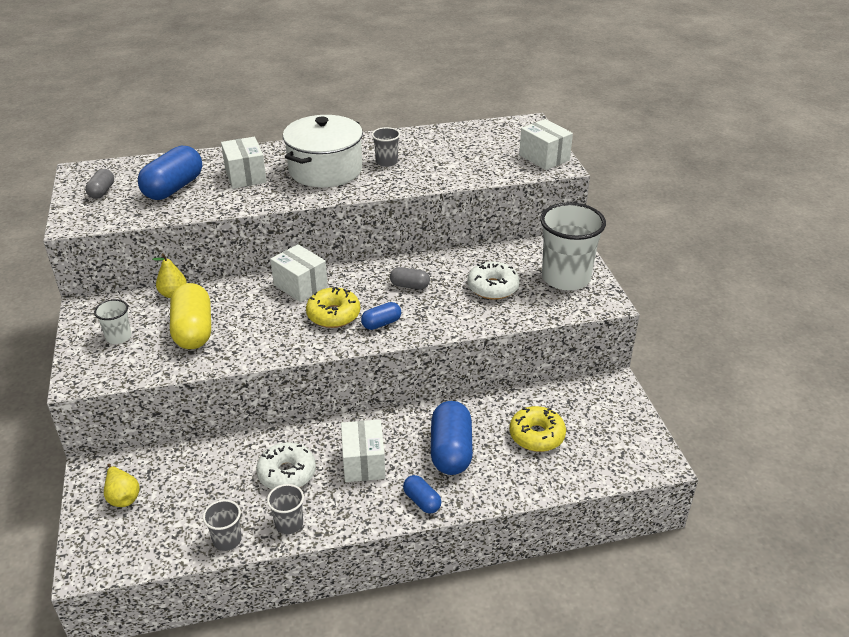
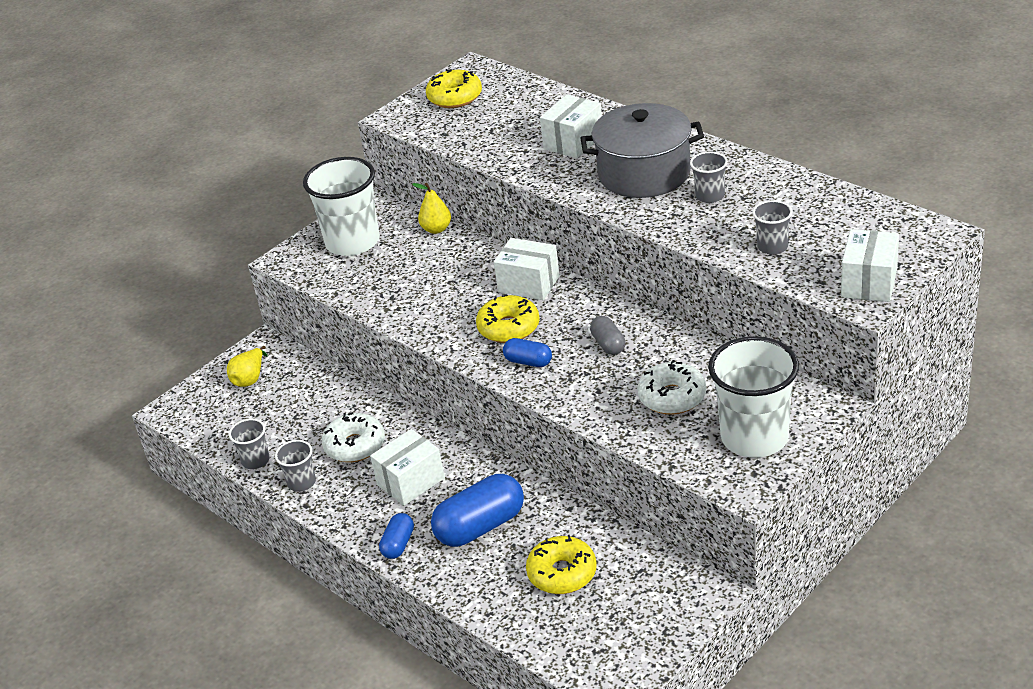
camera: 60 degrees right, 0 degrees up
grey capsule [85,169,114,199] -> yellow donut [426,69,482,108]
white cup [94,299,132,344] -> white cup [303,157,380,256], size x2.10
blue capsule [138,146,202,200] -> none
yellow capsule [170,283,211,349] -> none
white box [270,244,328,302] -> white box turned 75 degrees counterclockwise [494,238,560,300]
white pot [283,115,363,187] -> grey pot [580,103,704,198]
none -> grey cup [753,200,792,255]

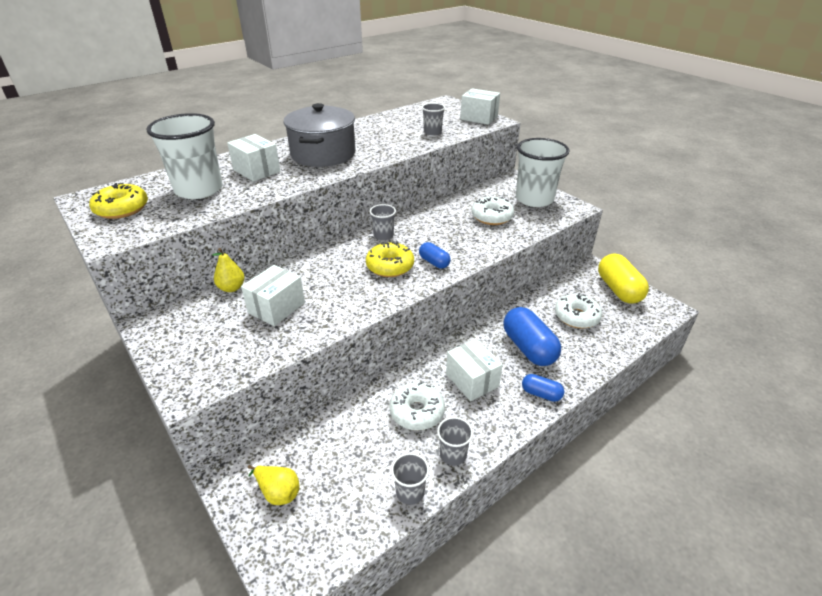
camera: 85 degrees left, 0 degrees up
white cup [303,157,380,256] -> white cup moved to [146,113,223,199]
white box [494,238,560,300] -> white box moved to [241,265,305,326]
blue capsule [503,338,552,367] -> blue capsule turned 75 degrees counterclockwise [419,242,451,269]
yellow donut [526,535,597,594] -> white donut [555,293,602,329]
grey capsule [590,316,625,355] -> none
grey cup [690,152,728,203] -> grey cup moved to [370,204,396,240]
none -> yellow capsule [598,254,649,304]

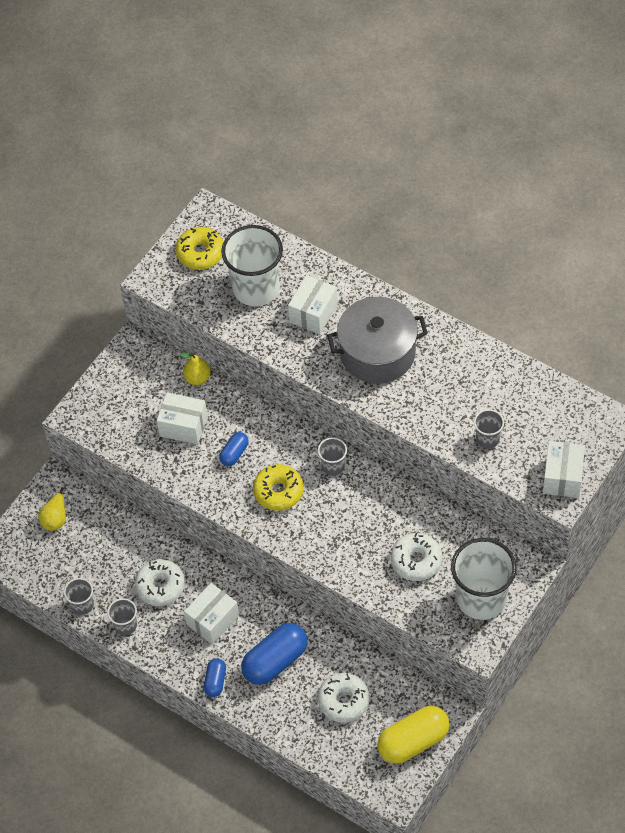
camera: 75 degrees right, 20 degrees up
blue capsule [419,242,451,269] -> blue capsule moved to [219,432,249,466]

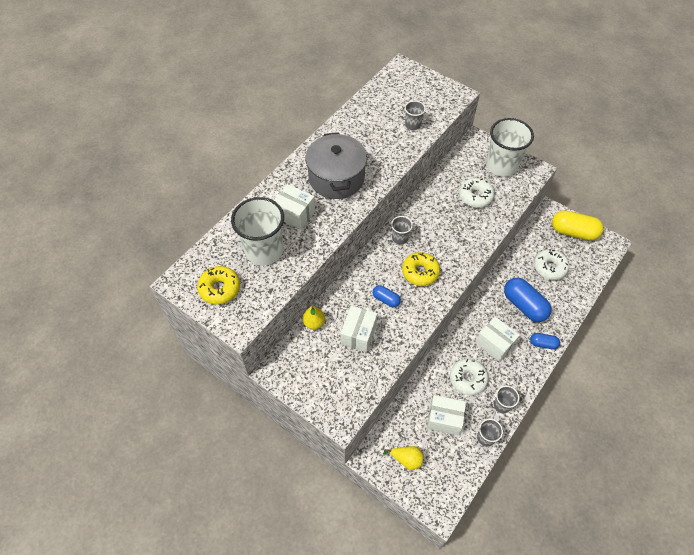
camera: 90 degrees left, 0 degrees up
yellow capsule [377,706,450,764] -> yellow capsule turned 45 degrees counterclockwise [552,210,604,241]
white box [543,441,585,498] -> white box moved to [427,395,466,435]

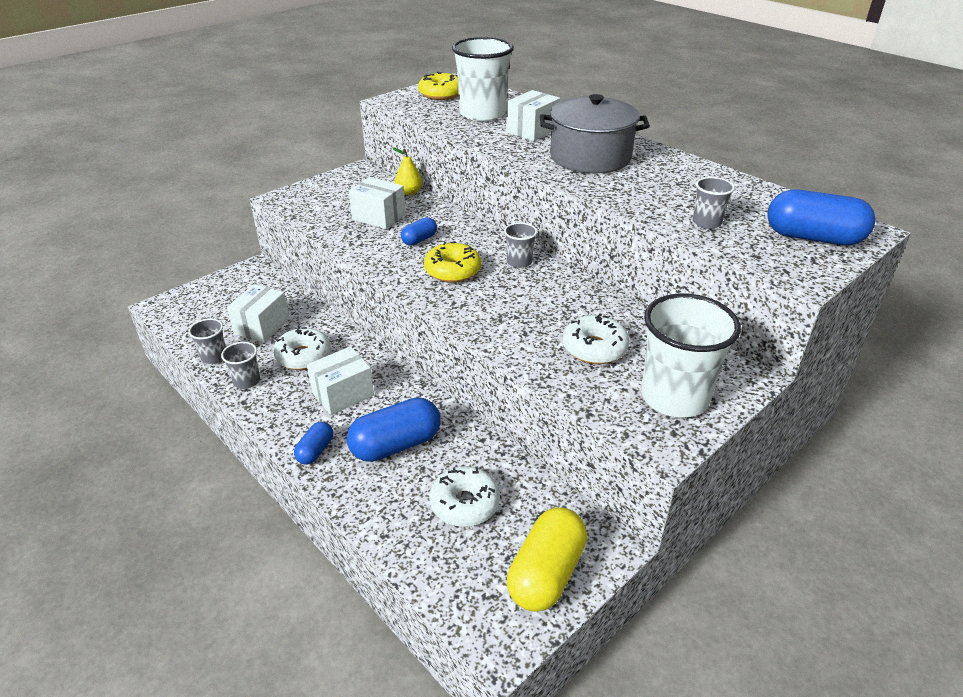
camera: 100 degrees right, 20 degrees down
yellow pear [383,446,424,470] -> none
none -> blue capsule [767,189,876,245]

